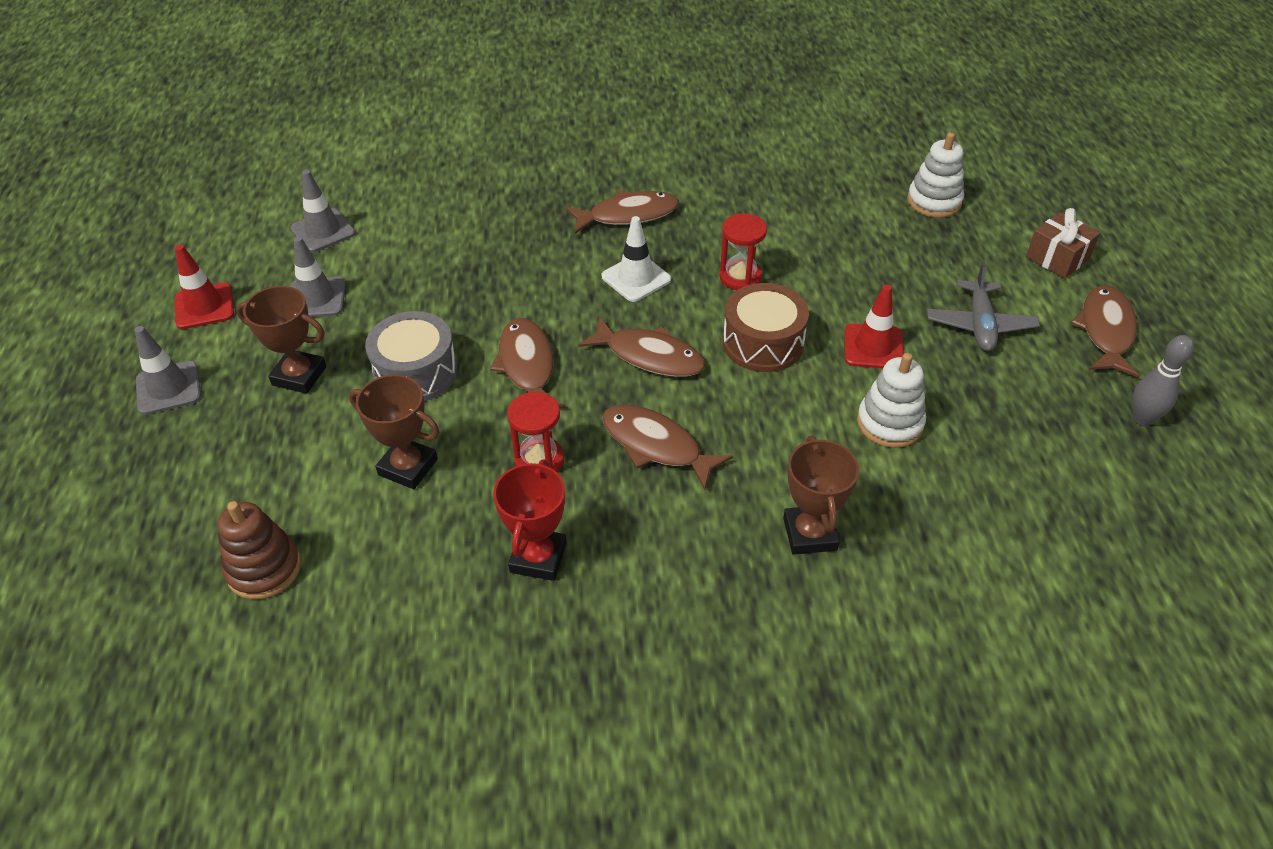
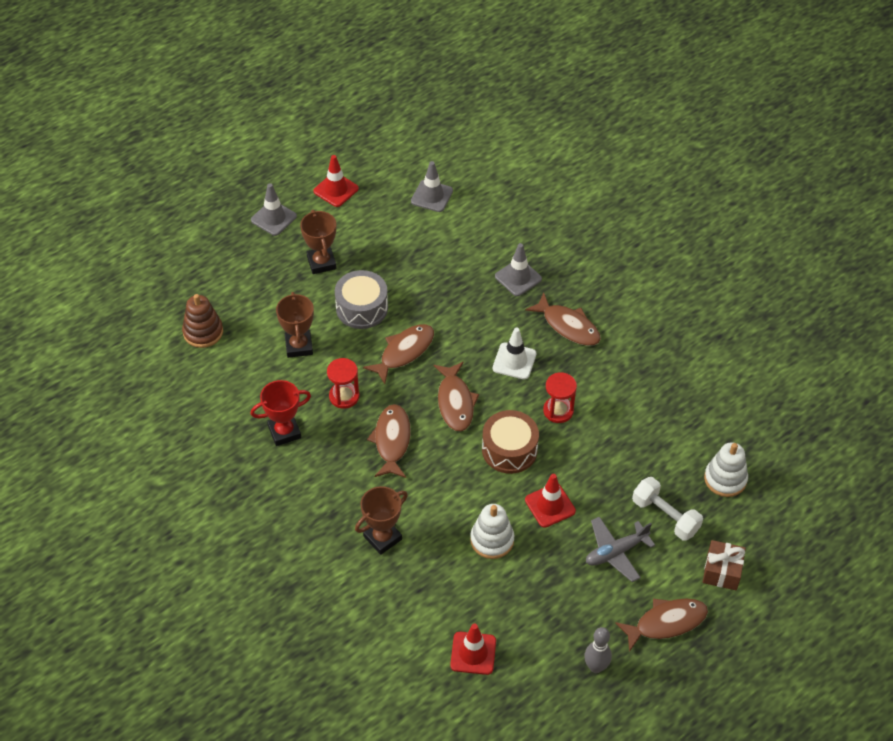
camera: 55 degrees right, 5 degrees up
grey traffic cone [290,236,346,317] -> grey traffic cone moved to [495,243,542,296]
none -> red traffic cone [450,624,496,675]
none -> white dumbbell [632,477,703,541]

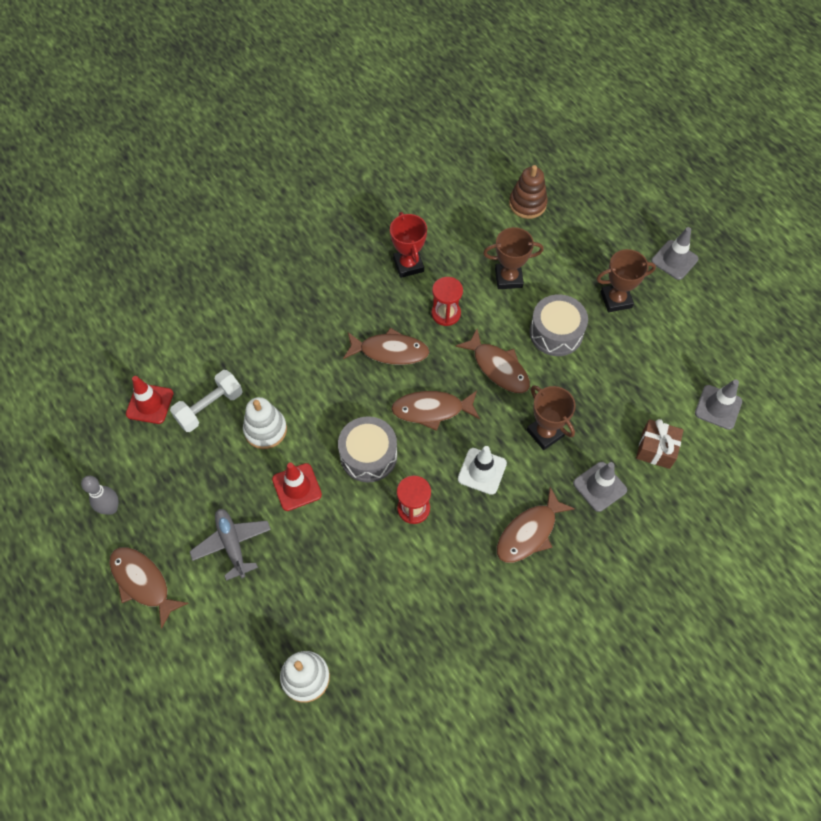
camera: 95 degrees right, 10 degrees up
red traffic cone [313,155,359,207] -> none
brown trophy [355,486,408,555] -> brown trophy moved to [527,385,576,450]
brown drum [482,410,539,474] -> grey drum [338,416,397,482]
brown fish [615,599,708,652] -> brown fish turned 150 degrees clockwise [109,547,189,629]
white dumbbell [632,477,703,541] -> white dumbbell moved to [170,370,243,432]
brown gift [703,540,746,590] -> brown gift moved to [636,419,684,469]

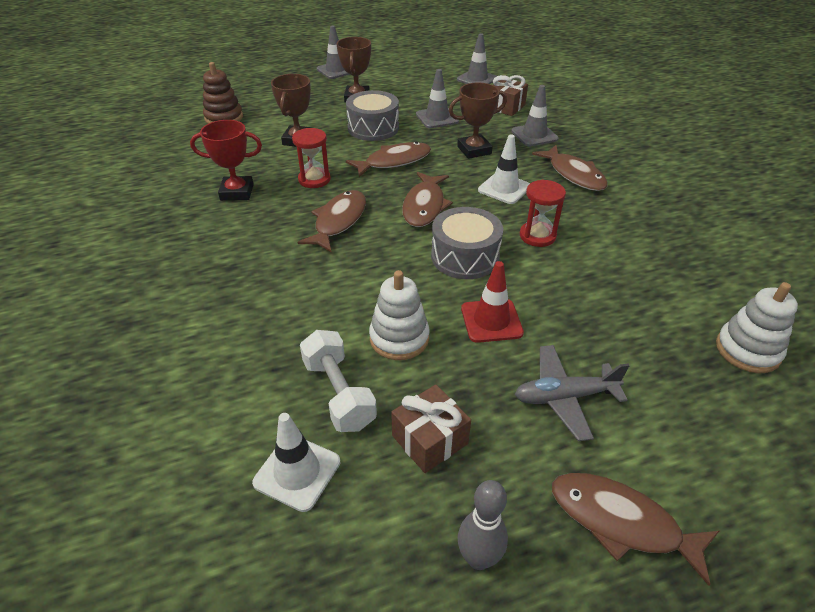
camera: 75 degrees left, 20 degrees down
brown fish [109,547,189,629] -> brown fish turned 60 degrees clockwise [552,473,719,586]
red traffic cone [126,376,173,424] -> white traffic cone [252,413,340,512]
none -> brown gift [391,385,471,473]
none -> grey traffic cone [416,69,459,128]

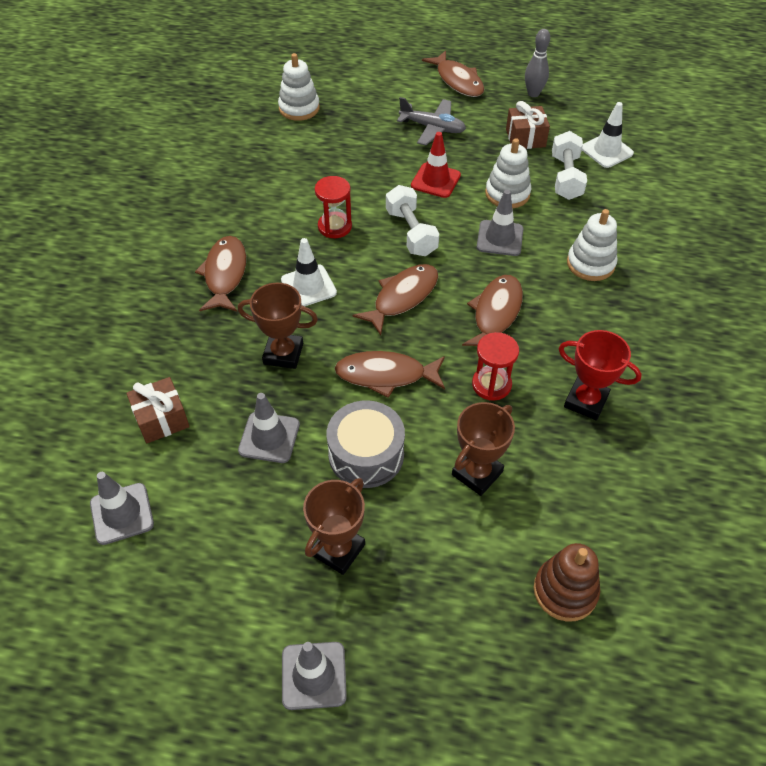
camera: 150 degrees left, 10 degrees up
brown fish [297,190,366,253] -> brown fish turned 150 degrees clockwise [462,275,523,346]
grey drum [431,207,503,279] -> white dumbbell [386,185,439,256]
grey traffic cone [511,85,559,146] -> grey traffic cone moved to [477,190,523,256]
none -> white stacking toy [567,209,618,281]

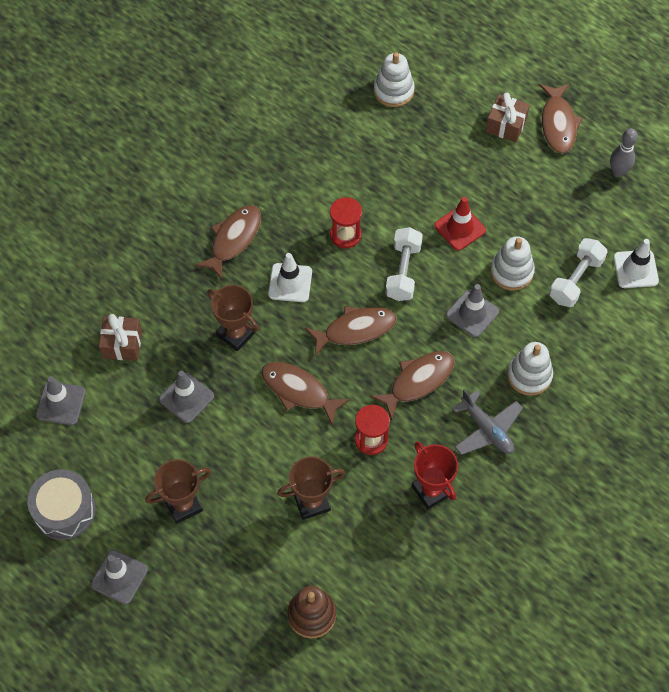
camera: 30 degrees right, 10 degrees up
grey drum [326,401,405,488] -> grey drum moved to [27,469,96,540]
grey plane [397,97,466,146] -> grey plane moved to [452,389,523,455]
brown gift [506,101,550,149] -> brown gift moved to [486,93,530,142]

